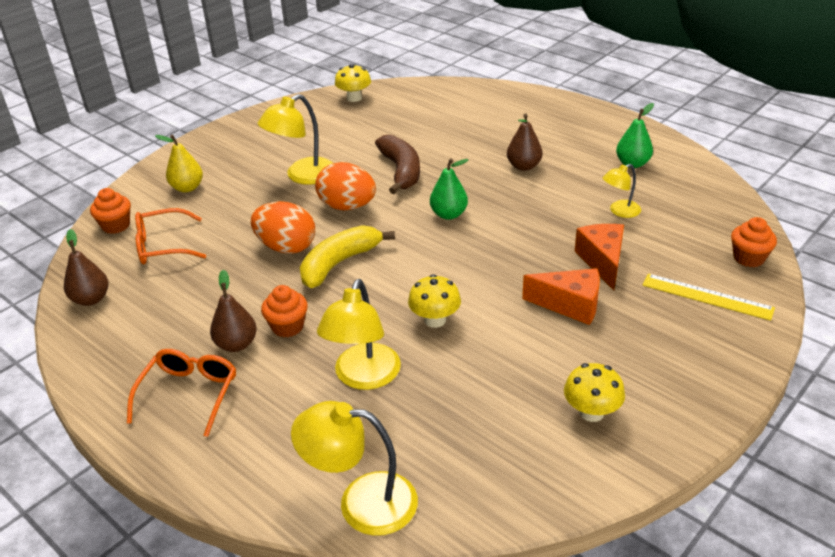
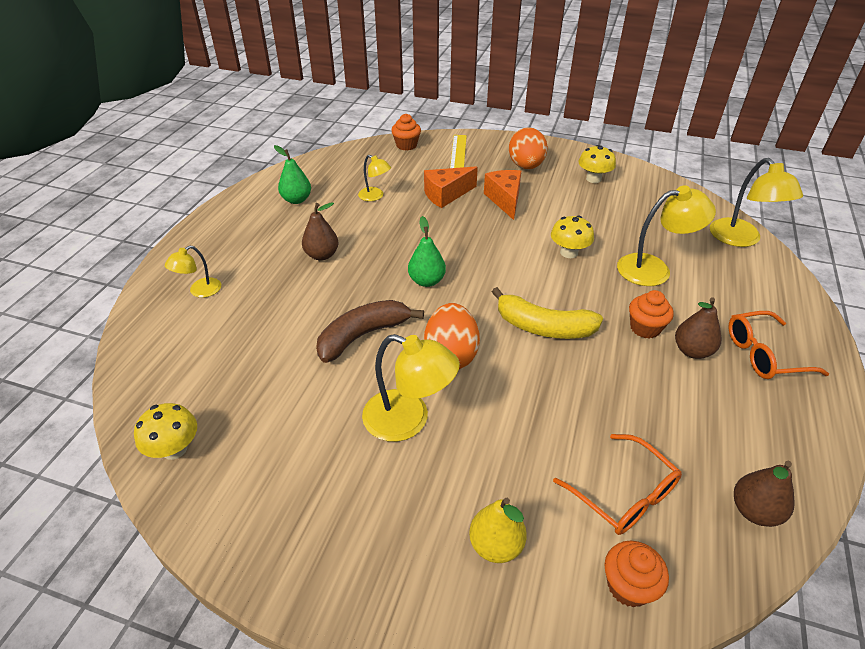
camera: 115 degrees left, 5 degrees up
orange egg [251,201,315,254] -> orange egg moved to [509,127,548,169]
none -> yellow lamp [165,246,221,298]

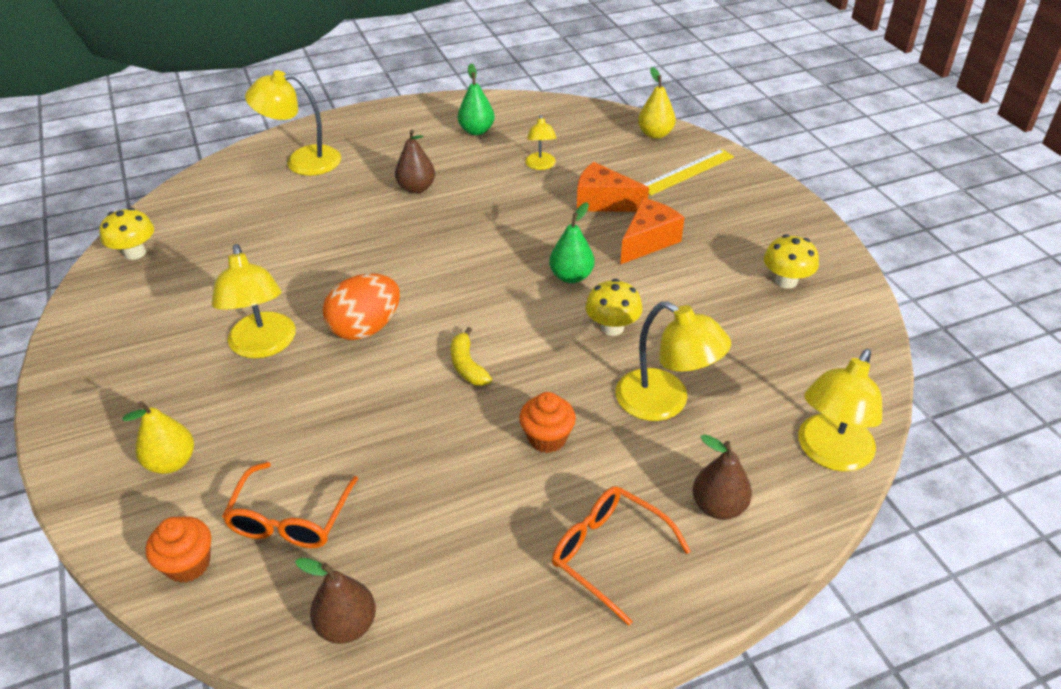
camera: 50 degrees right, 0 degrees up
yellow lamp [165,246,221,298] -> yellow lamp [245,70,341,176], size x1.76
brown banana [316,300,424,363] -> none
orange cupcake [391,114,421,151] -> yellow pear [638,67,676,139]
green pear [408,216,446,287] -> green pear moved to [549,202,594,283]
yellow banana [492,287,603,339] -> yellow banana [451,327,492,386], size x0.58
orange egg [509,127,548,169] -> none
brown pear [675,297,721,359] -> brown pear moved to [693,434,752,520]

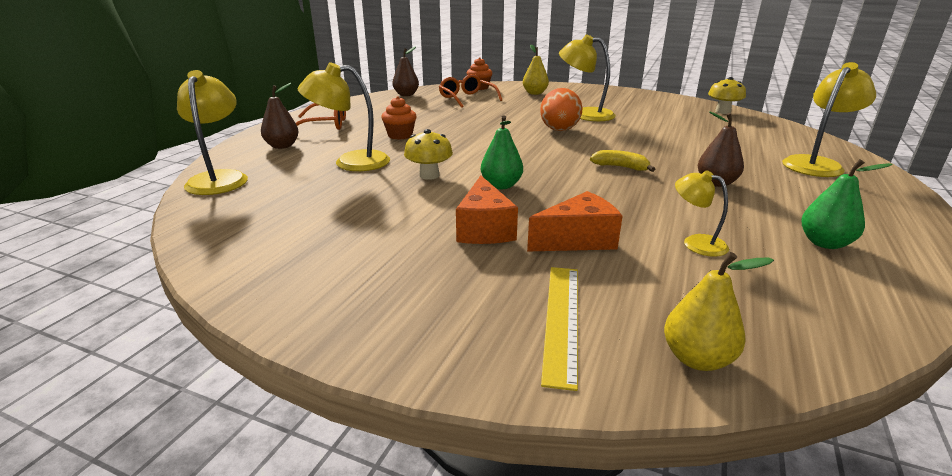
camera: 135 degrees right, 15 degrees down
yellow banana [451,327,492,386] -> yellow banana moved to [590,150,655,172]
yellow mushroom [764,234,819,289] -> none

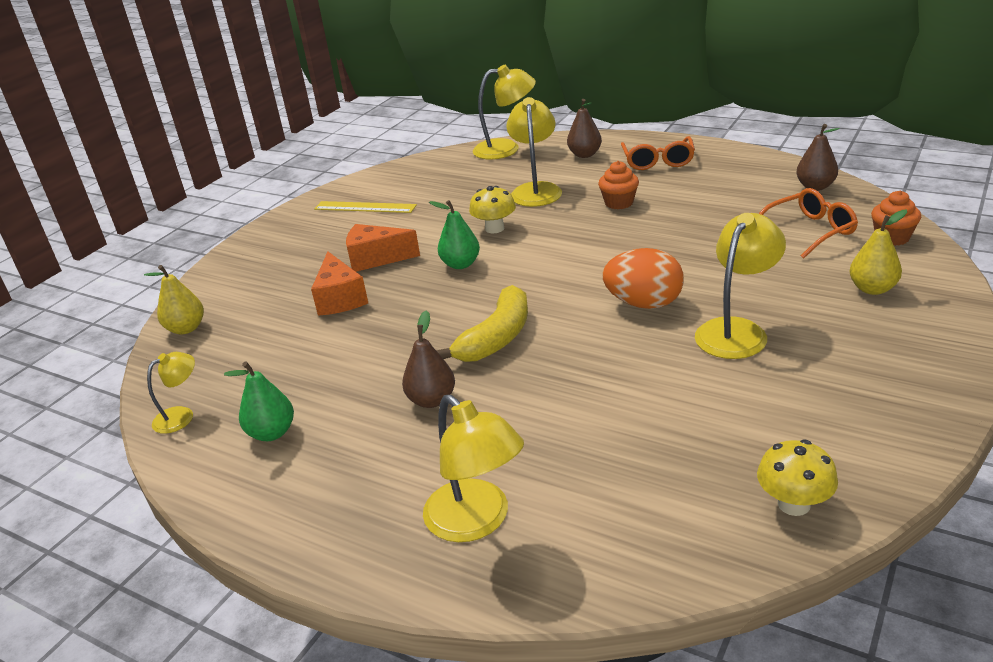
camera: 100 degrees right, 5 degrees up
yellow ruler [541,267,578,391] -> yellow ruler moved to [314,201,417,213]
yellow banana [590,150,655,172] -> yellow banana [436,285,528,362], size x1.72
yellow lamp [675,170,729,257] -> yellow lamp moved to [147,352,195,434]

